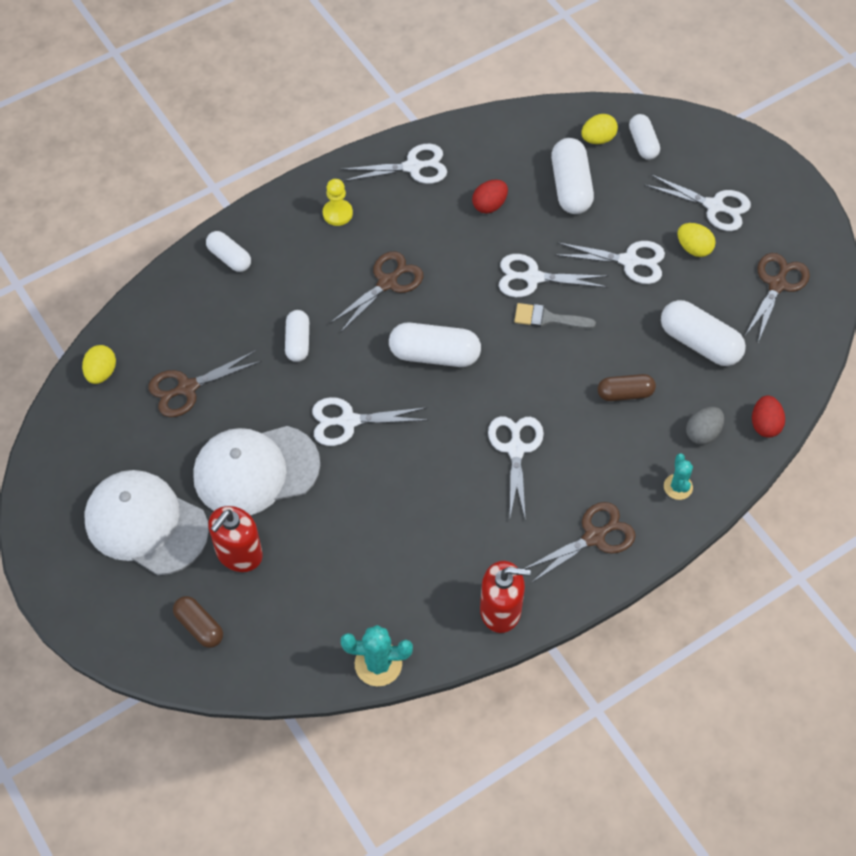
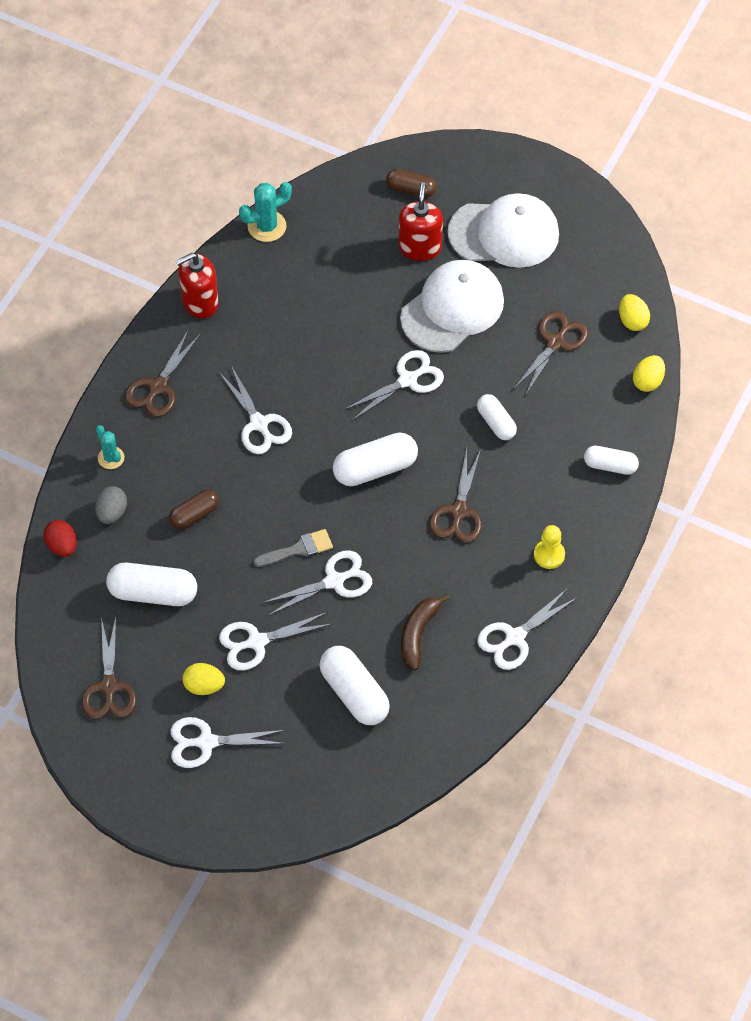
camera: 150 degrees right, 0 degrees up
red egg [472,180,508,214] -> brown banana [401,594,450,670]
yellow egg [581,114,618,144] -> yellow egg moved to [633,355,665,392]
white capsule [629,114,660,160] -> none

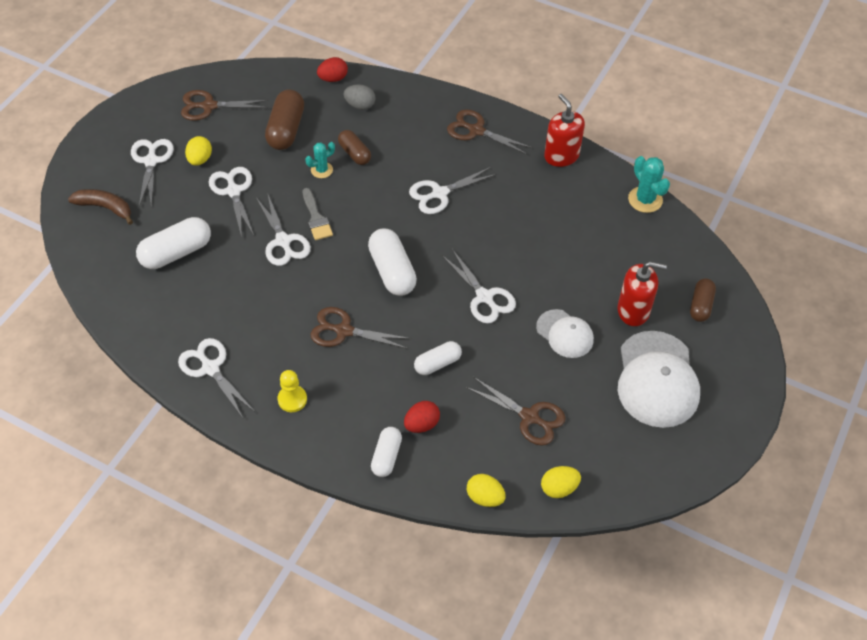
camera: 90 degrees right, 5 degrees down
turquoise cactus [96,425,124,469] -> turquoise cactus moved to [305,142,335,178]
white capsule [106,563,197,606] -> brown capsule [265,90,304,150]
white cap [400,260,504,353] -> white cap [536,309,594,358], size x0.57
brown banana [401,594,450,670] -> brown banana moved to [68,189,133,225]
none -> red egg [404,401,440,433]

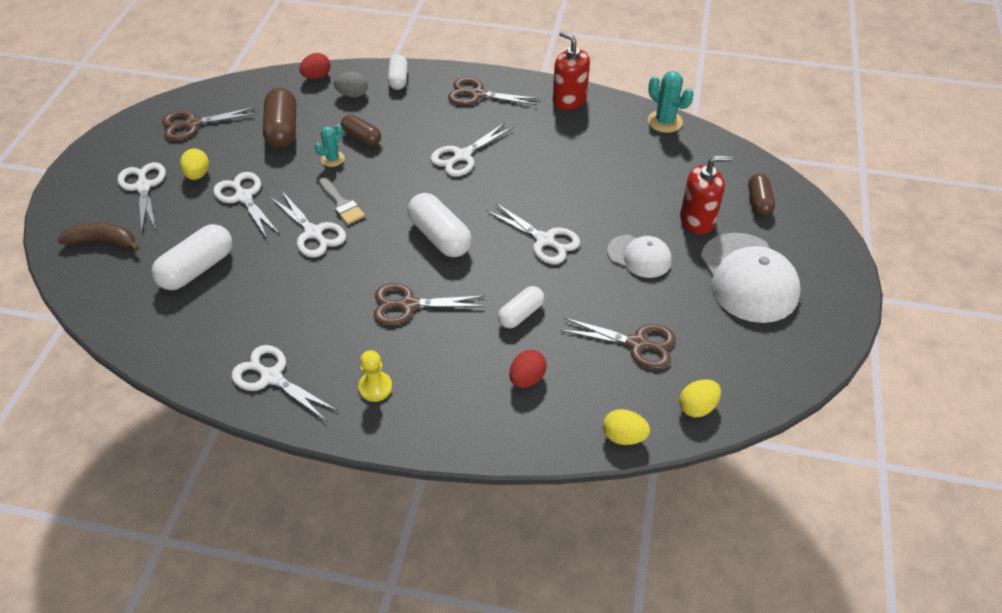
camera: 15 degrees left, 5 degrees down
white capsule [371,427,402,477] -> white capsule moved to [388,55,408,90]

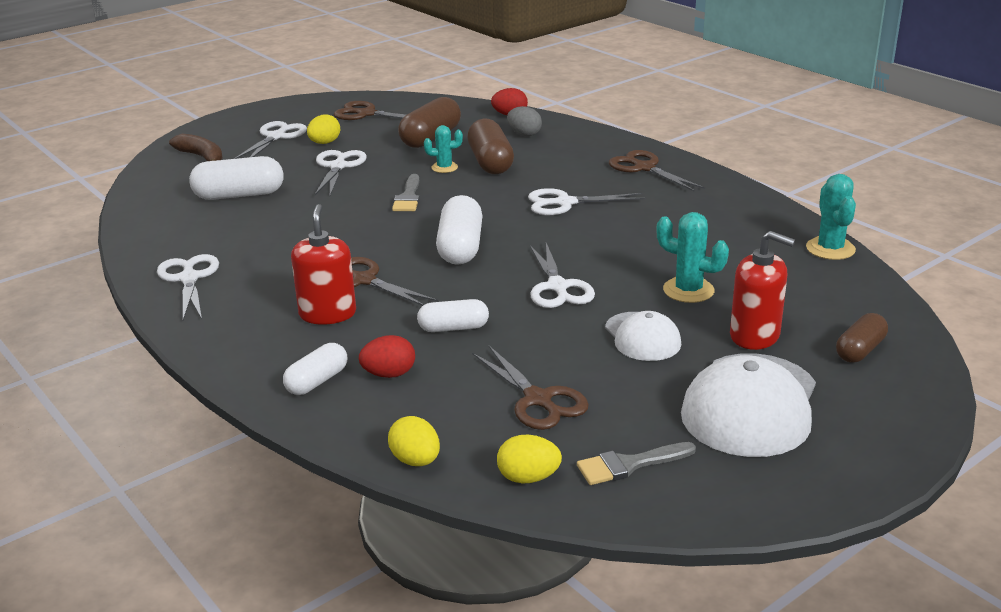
camera: 40 degrees right, 20 degrees down
white scissors [270,190,346,258] -> none
brown capsule [341,114,381,146] -> brown capsule [467,118,514,174], size x1.61
yellow pawn [358,350,392,402] -> none
white capsule [388,55,408,90] -> white capsule moved to [283,343,347,395]
red soap dispenser [553,31,590,110] -> red soap dispenser moved to [291,204,356,325]
none -> grey brush [577,442,696,485]
none -> turquoise cactus [656,212,729,303]

